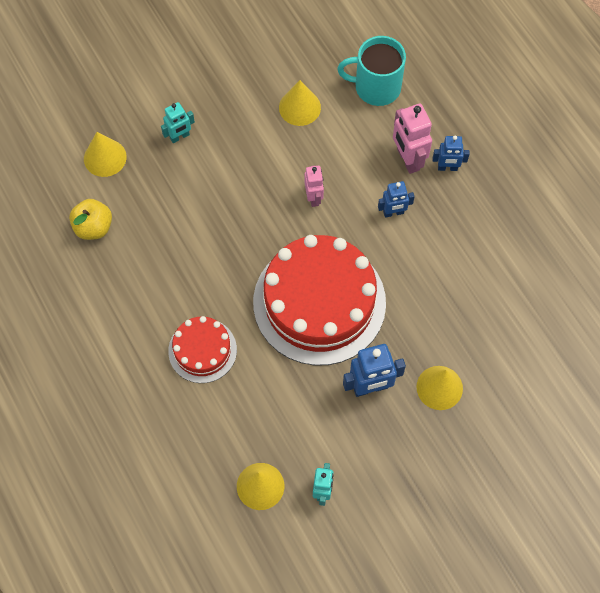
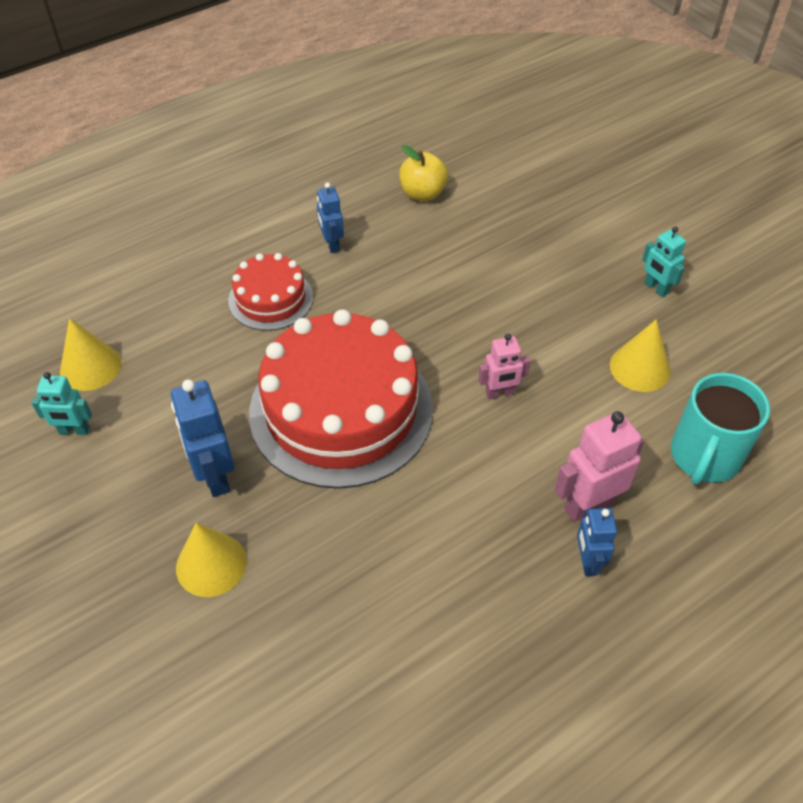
camera: 85 degrees right, 15 degrees down
yellow cone [84,132,127,177] -> none
turquoise robot [161,102,195,143] -> turquoise robot moved to [642,227,686,297]
turquoise mug [337,36,406,106] -> turquoise mug turned 150 degrees counterclockwise [671,373,770,484]
blue robot [378,181,415,218] -> blue robot moved to [317,182,344,253]

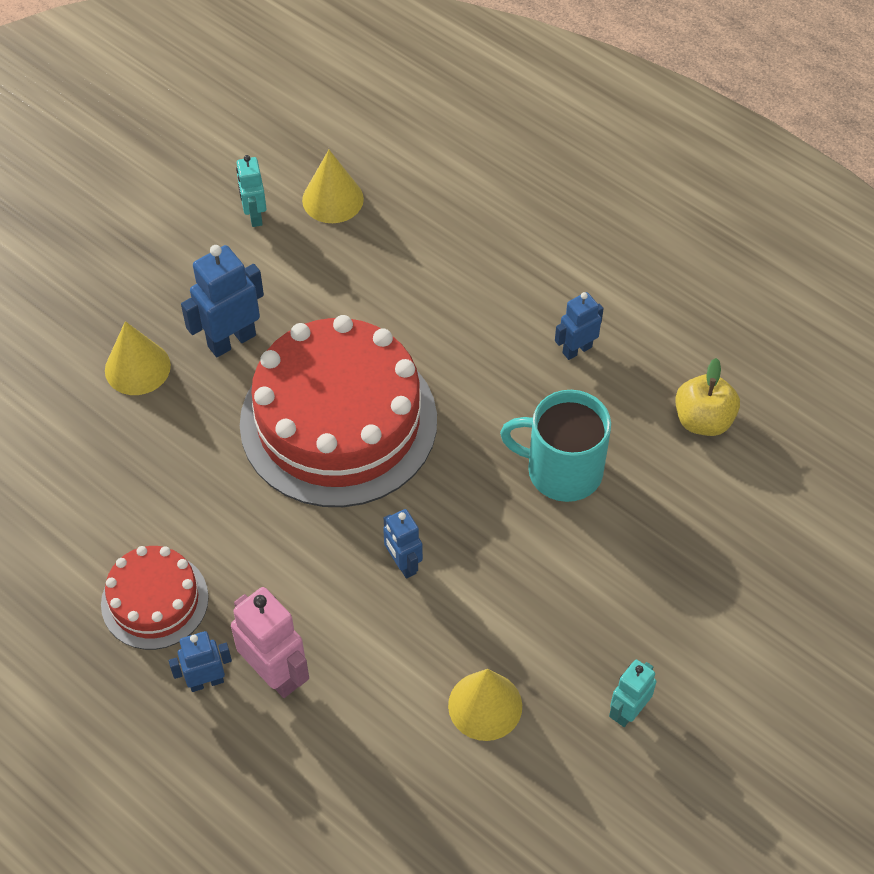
camera: 75 degrees right, 5 degrees up
red cake [228,253,313,331] -> red cake moved to [101,546,209,650]
pink robot [478,334,530,399] -> blue robot [383,509,423,579]
turquoise mug [671,373,770,484] -> turquoise mug moved to [500,390,611,502]

